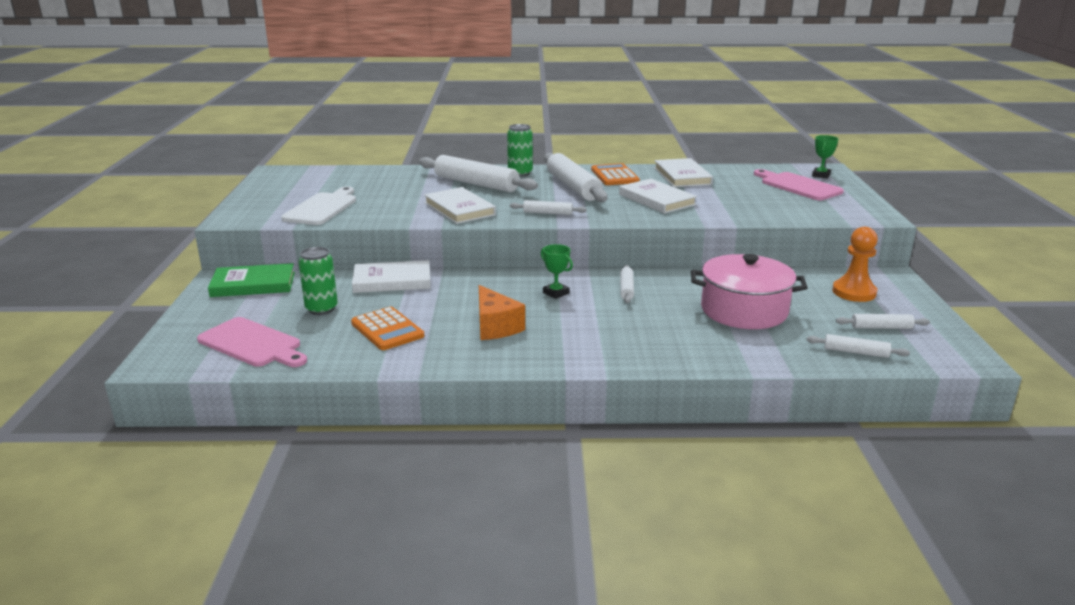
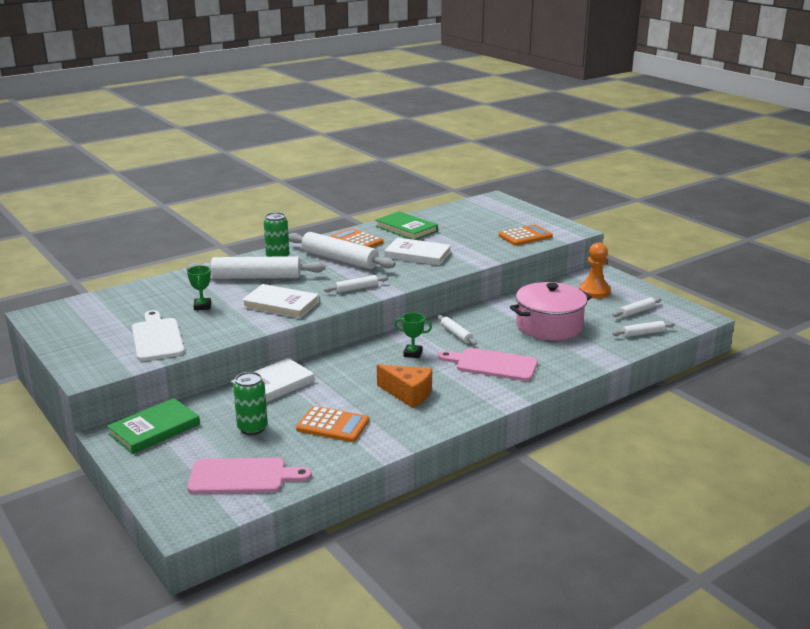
camera: 35 degrees left, 0 degrees up
white book [654,158,713,187] -> green book [376,211,438,240]
pink cutting board [754,169,844,200] -> pink cutting board moved to [438,348,538,381]
green trophy [812,135,839,179] -> green trophy moved to [187,266,211,310]
none -> orange calculator [498,224,553,246]

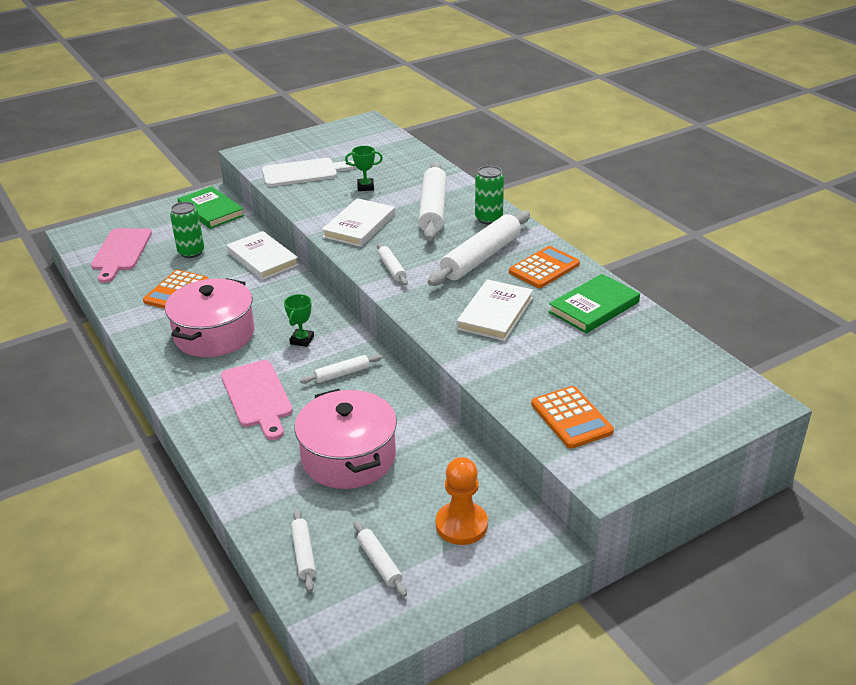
camera: 95 degrees right, 10 degrees up
orange cheese [377,364,432,408] -> pink pot [165,278,254,357]
pink cutting board [438,348,538,381] -> pink cutting board turned 135 degrees clockwise [221,360,293,440]

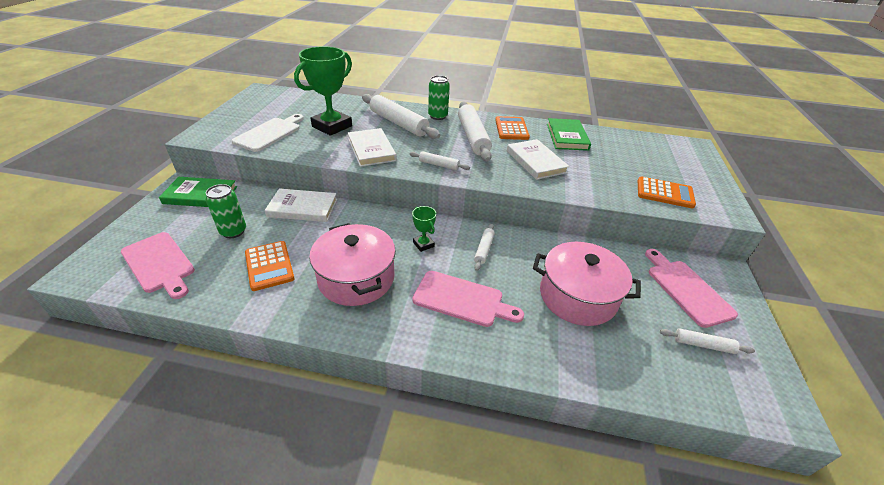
camera: 50 degrees left, 5 degrees up
white rolling pin [291,509,316,592] -> none
green trophy [345,146,383,191] -> green trophy [294,46,352,136], size x2.20
orange pawn [436,457,488,545] -> pink cutting board [645,249,738,328]

